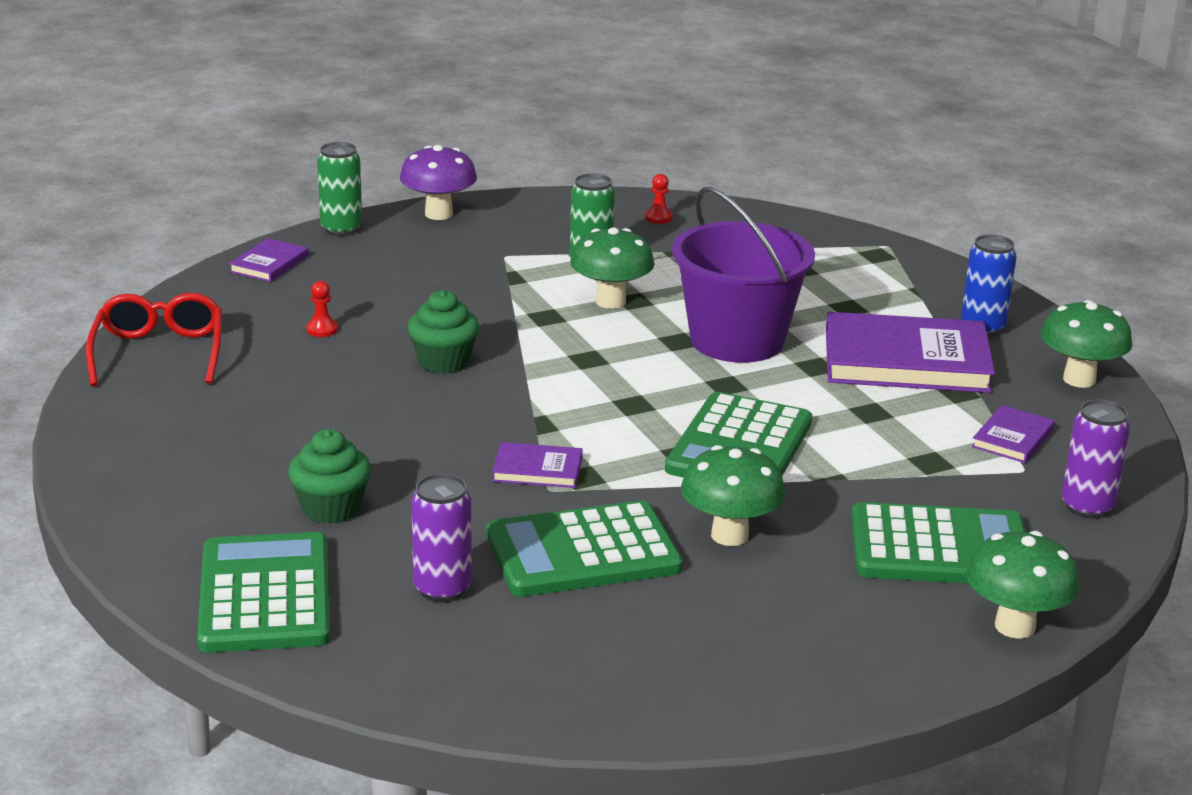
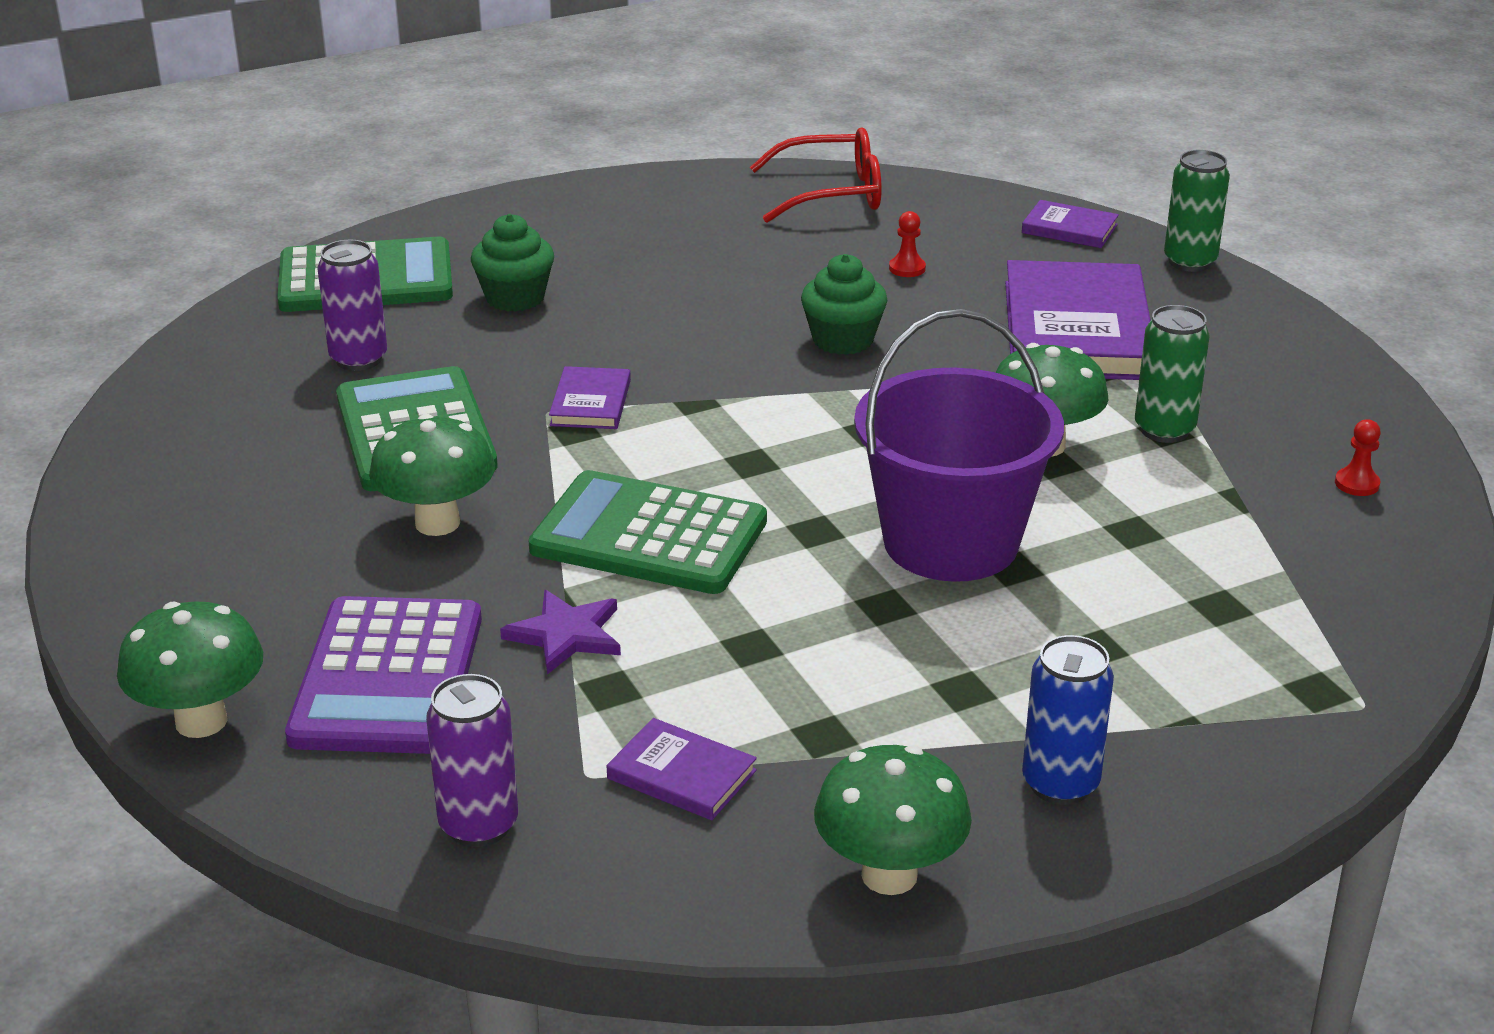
camera: 90 degrees right, 5 degrees up
purple mushroom [400,145,477,220] -> none
purple book [826,312,995,393] -> purple book moved to [1005,260,1151,380]
green calculator [851,502,1026,584] -> purple calculator [285,596,482,754]
none -> purple star [500,590,621,675]

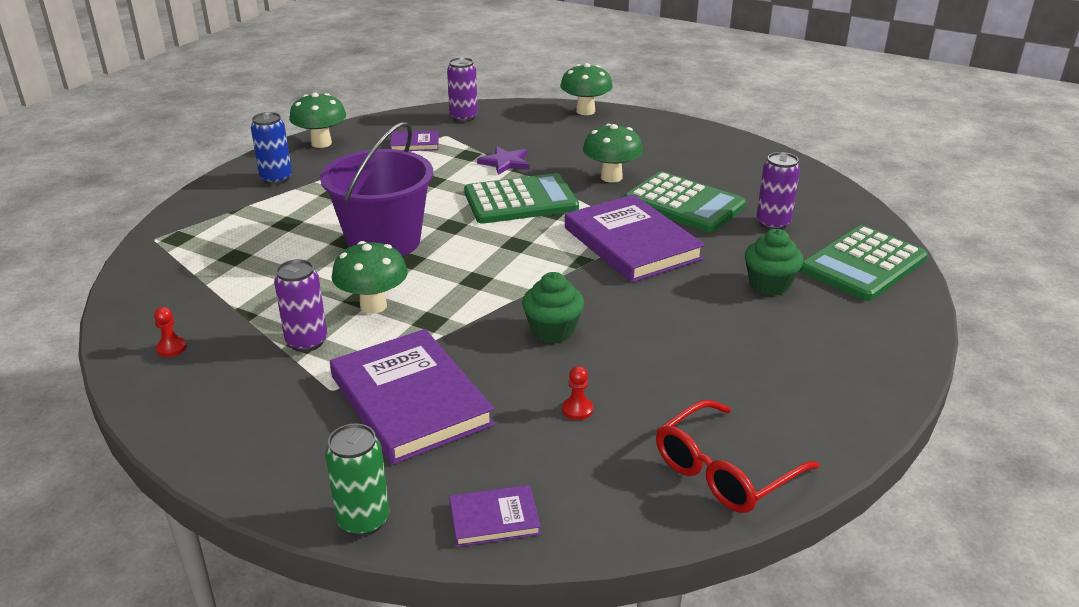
camera: 145 degrees right, 0 degrees up
purple calculator [285,596,482,754] -> none
purple book [549,366,631,429] -> purple book [565,194,705,283], size x2.14
green can [1135,305,1209,443] -> purple can [274,259,327,352]

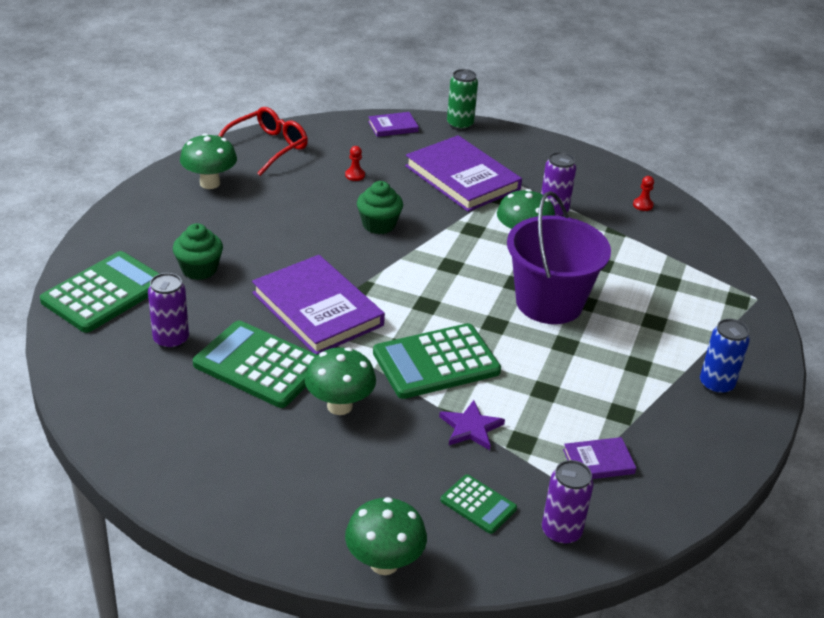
camera: 170 degrees right, 5 degrees up
green mushroom [289,93,346,148] -> green mushroom moved to [180,133,237,189]
none -> green calculator [441,475,517,534]

